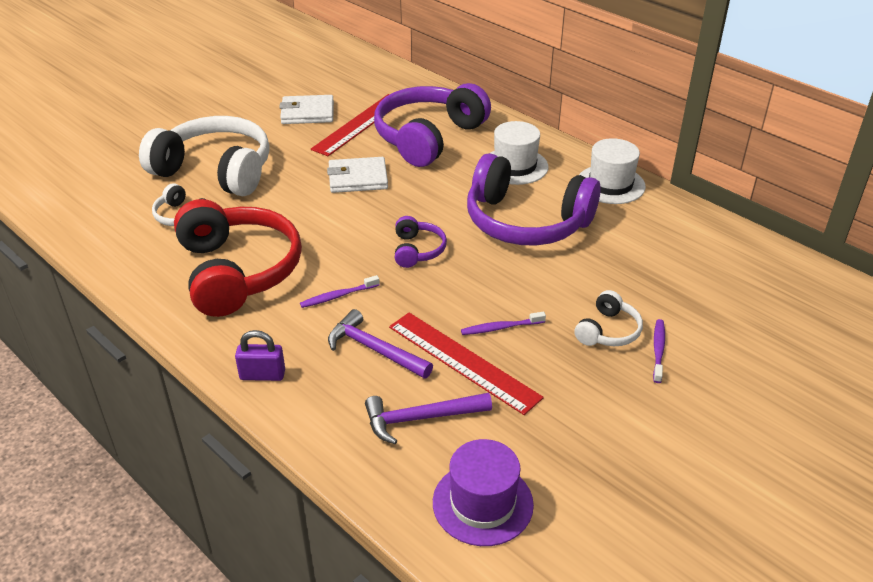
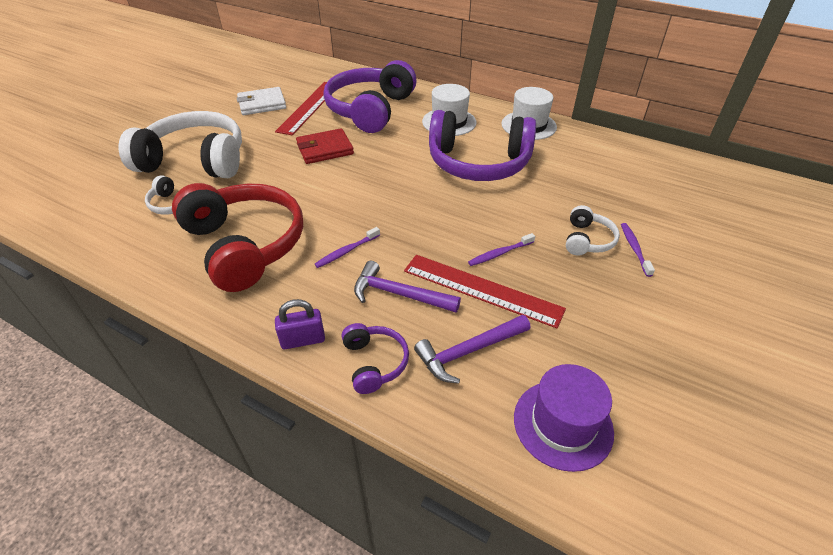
camera: 15 degrees left, 5 degrees up
white wallet [327,157,388,193] -> red wallet [296,128,354,164]
purple headphones [395,216,447,268] -> purple headphones moved to [342,323,409,394]

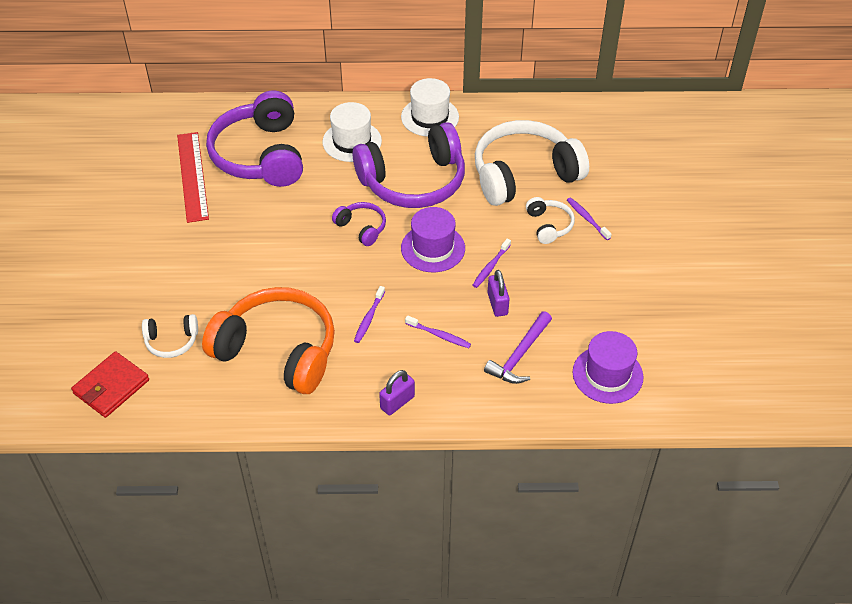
camera: 30 degrees left, 5 degrees up
white headphones [119,111,242,178] -> white headphones moved to [475,120,589,206]
red headphones [172,183,303,292] -> orange headphones [202,287,335,394]
white wallet [237,87,286,115] -> none
red wallet [296,128,354,164] -> red wallet moved to [71,351,149,418]
purple headphones [342,323,409,394] -> purple headphones moved to [332,202,386,246]
purple hammer [354,261,461,312] -> purple toothbrush [405,315,471,348]
red ruler [404,255,566,328] -> purple padlock [488,270,510,317]
none -> purple hat [401,207,465,272]

